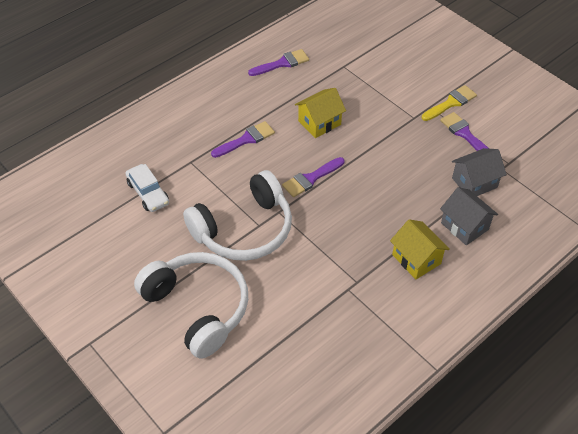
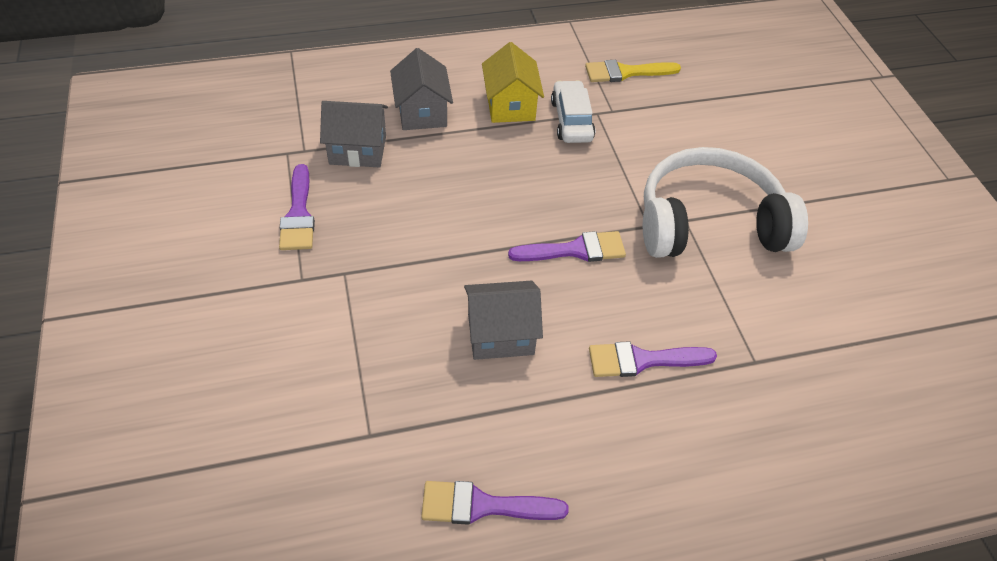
camera: 155 degrees left, 0 degrees up
white car [125,164,169,212] -> white car moved to [551,80,595,143]
white headphones [134,252,248,359] -> none
yellow house [295,88,346,138] -> grey house [464,281,543,360]
yellow brush [422,85,477,121] -> yellow brush moved to [585,60,681,82]

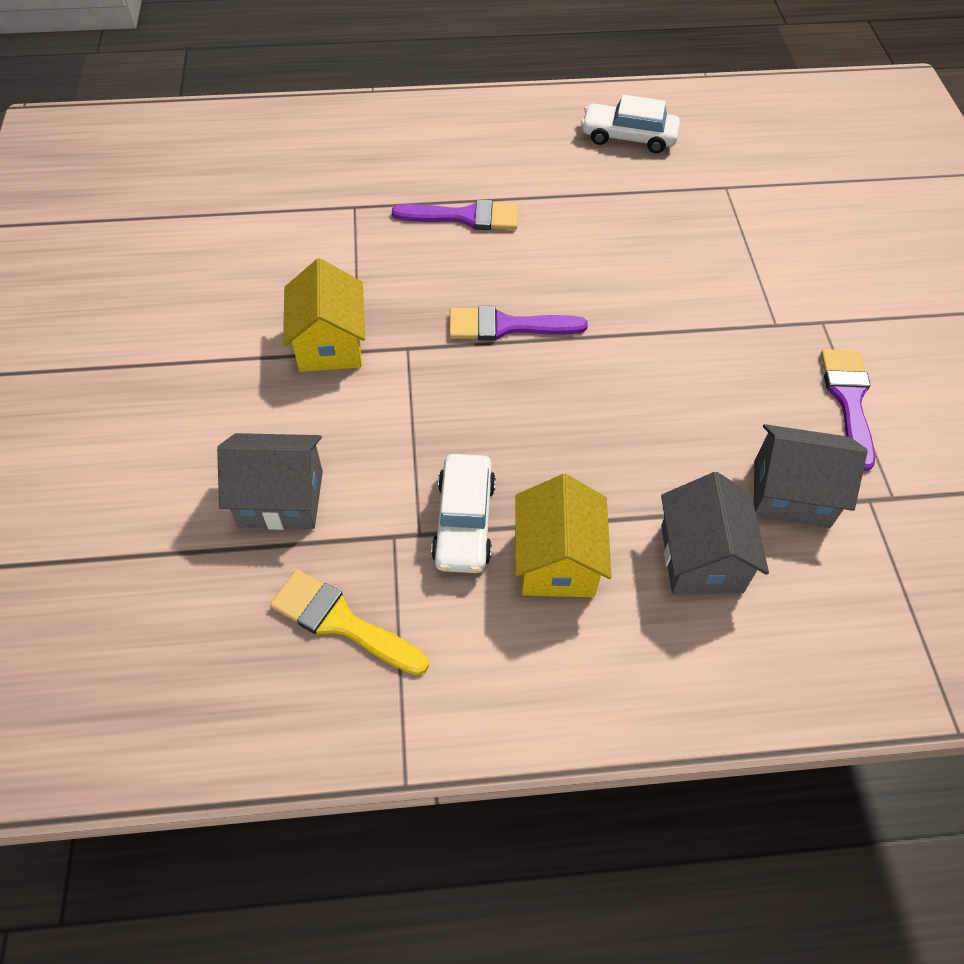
camera: 170 degrees left, 5 degrees up
purple brush [421,481,569,525] -> white car [581,95,680,153]
grey house [464,281,543,360] -> grey house moved to [217,433,323,530]
yellow brush [585,60,681,82] -> yellow brush turned 150 degrees counterclockwise [270,570,429,675]
white headphones [643,147,808,258] -> yellow house [283,258,365,372]

